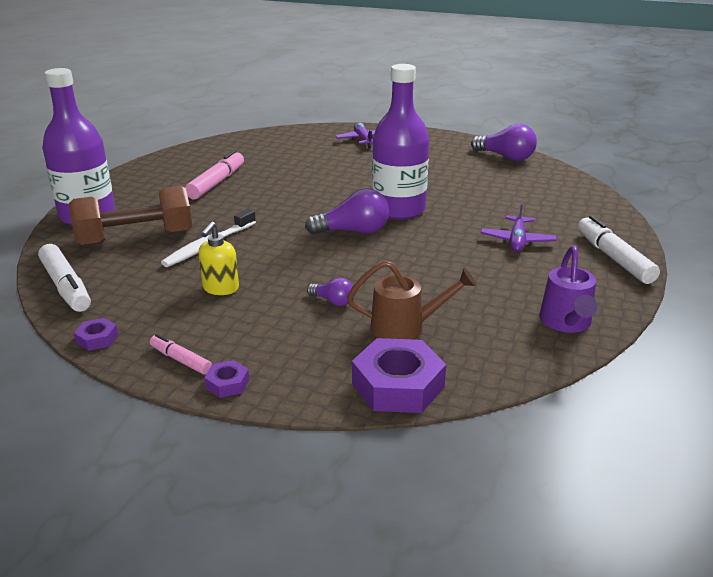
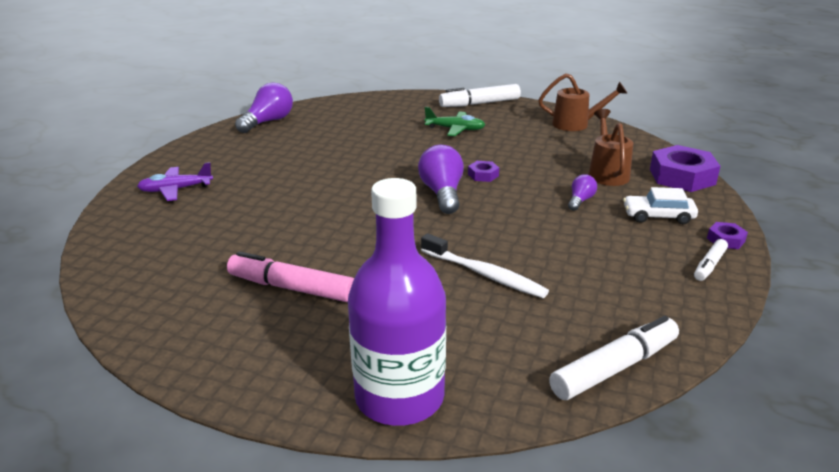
camera: 90 degrees left, 0 degrees up
brown dumbbell [69,186,192,246] -> none
purple nut [74,318,118,351] -> purple nut moved to [468,161,499,182]
pink marker [150,334,212,374] -> white marker [694,239,728,281]
yellow soap dispenser [198,222,239,295] -> none
purple bottle [372,64,429,220] -> none
purple plane [481,202,557,252] -> green plane [424,107,485,136]
purple watering can [539,245,598,333] -> brown watering can [539,73,627,131]
none -> white car [623,187,698,224]

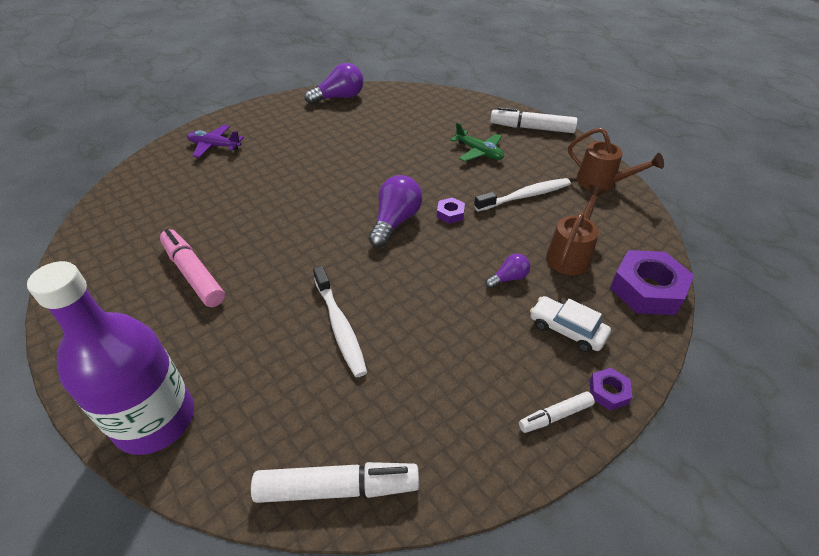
camera: 30 degrees right, 15 degrees up
none -> white toothbrush [474,178,571,211]

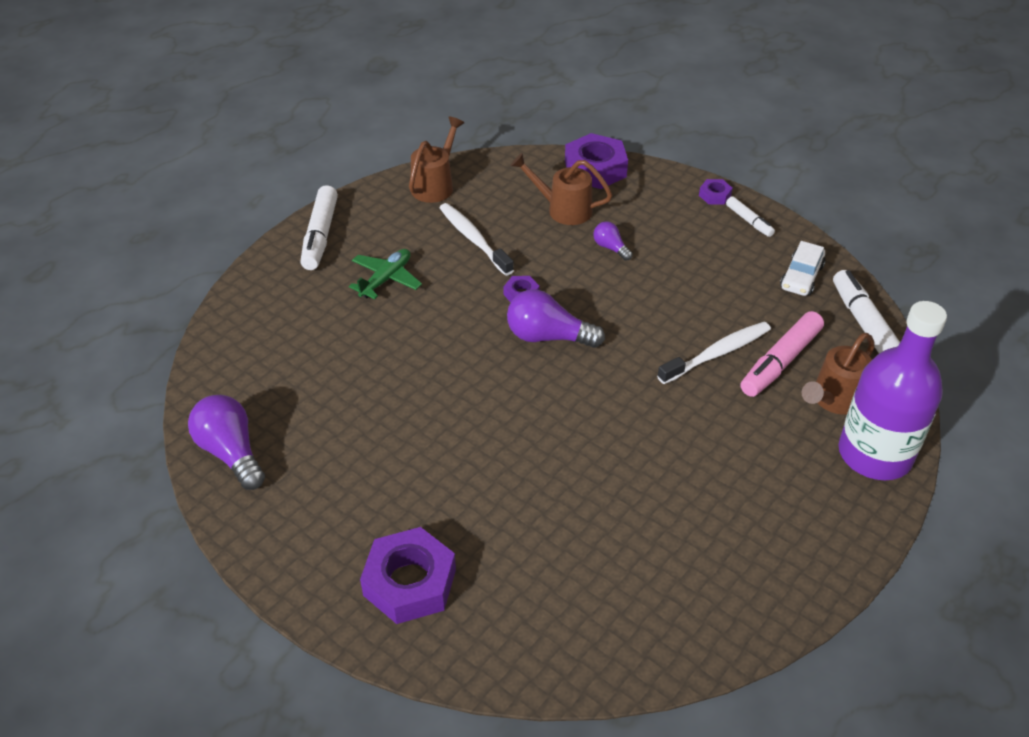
camera: 100 degrees left, 0 degrees up
pink marker [160,229,225,307] -> pink marker moved to [741,311,824,397]
purple plane [187,125,244,158] -> purple nut [360,527,456,624]
white car [530,296,611,353] -> white car moved to [780,241,825,296]
none -> brown watering can [801,333,875,415]

